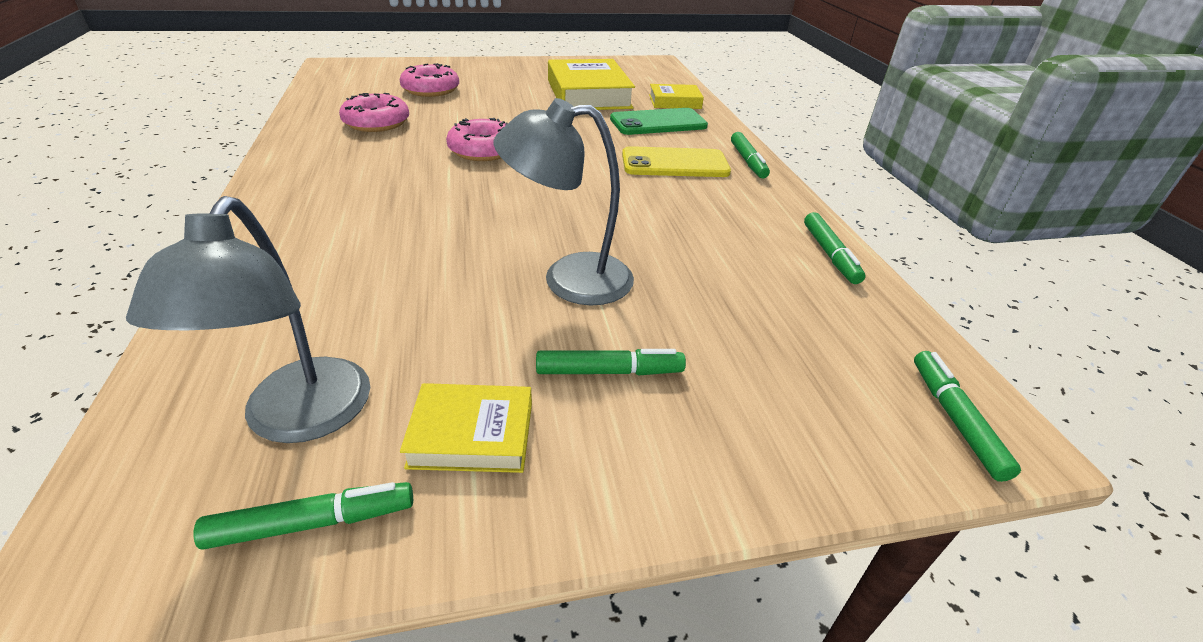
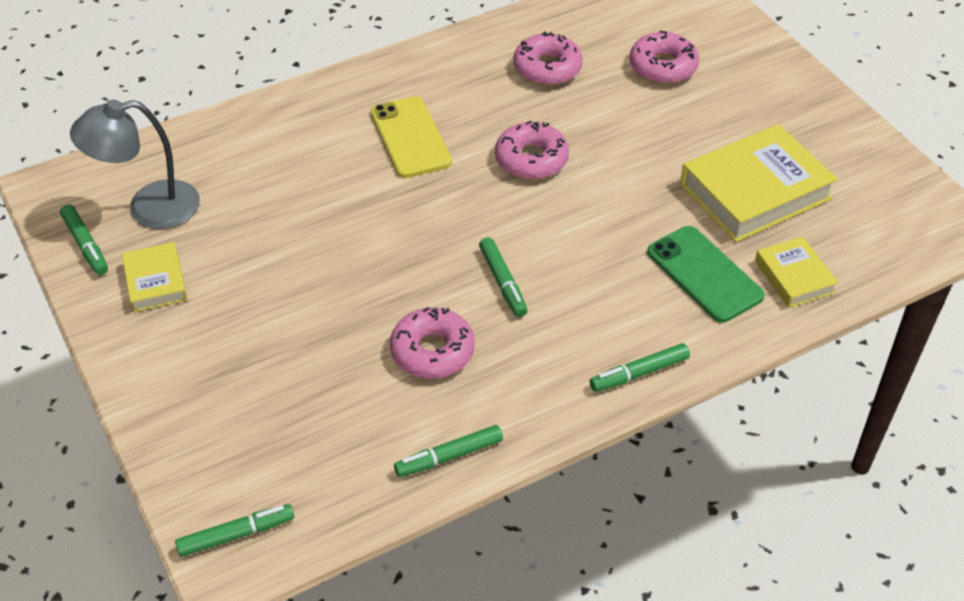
camera: 75 degrees right, 10 degrees up
grey lamp [494,98,634,306] -> none
green marker [536,349,686,376] -> green marker moved to [479,237,527,317]
yellow phone [622,146,731,177] -> yellow phone moved to [371,96,452,178]
none -> pink donut [390,307,475,379]

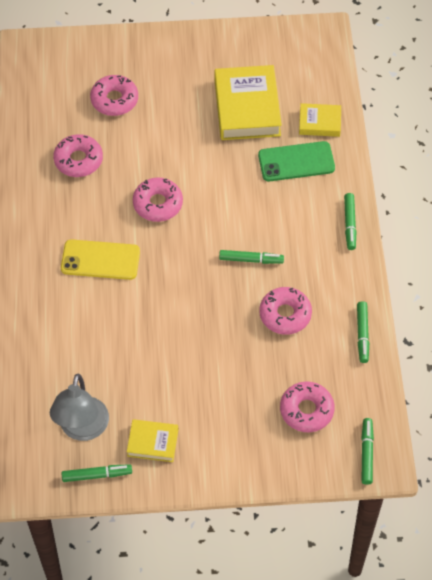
camera: 65 degrees left, 10 degrees up
none -> pink donut [280,381,335,432]

